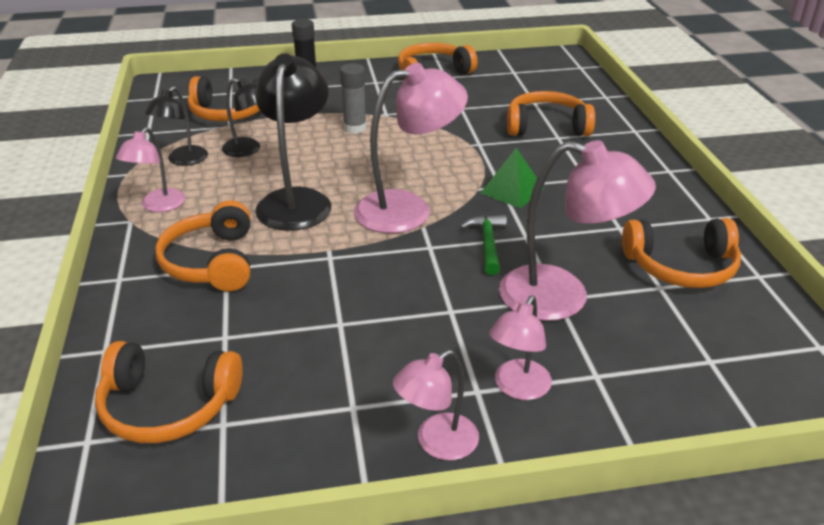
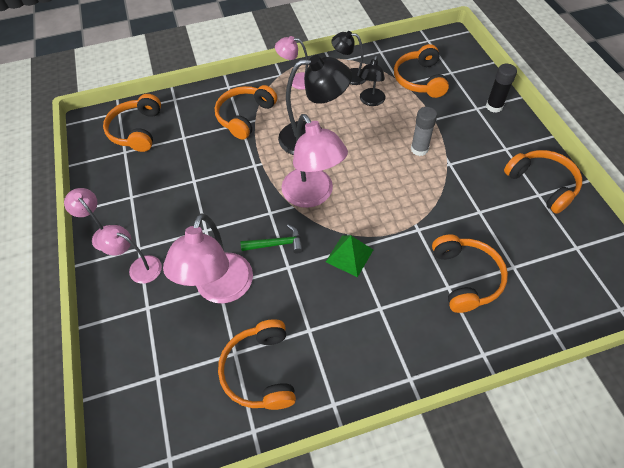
camera: 85 degrees right, 20 degrees up
orange headphones [155,200,250,291] -> orange headphones turned 45 degrees counterclockwise [215,85,277,140]

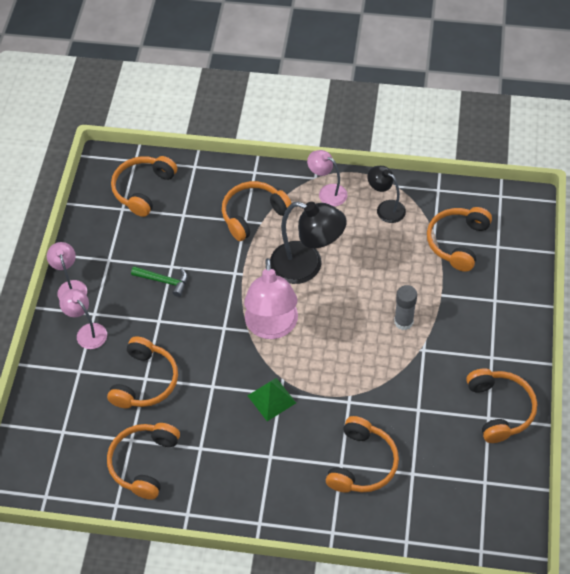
camera: 25 degrees right, 0 degrees up
pink lamp [163,213,253,303] -> orange headphones [107,336,178,408]
green hammer [241,224,303,254] -> green hammer moved to [131,266,187,297]
black lamp [359,56,386,106] -> none
black glue stick [486,64,517,113] -> none

